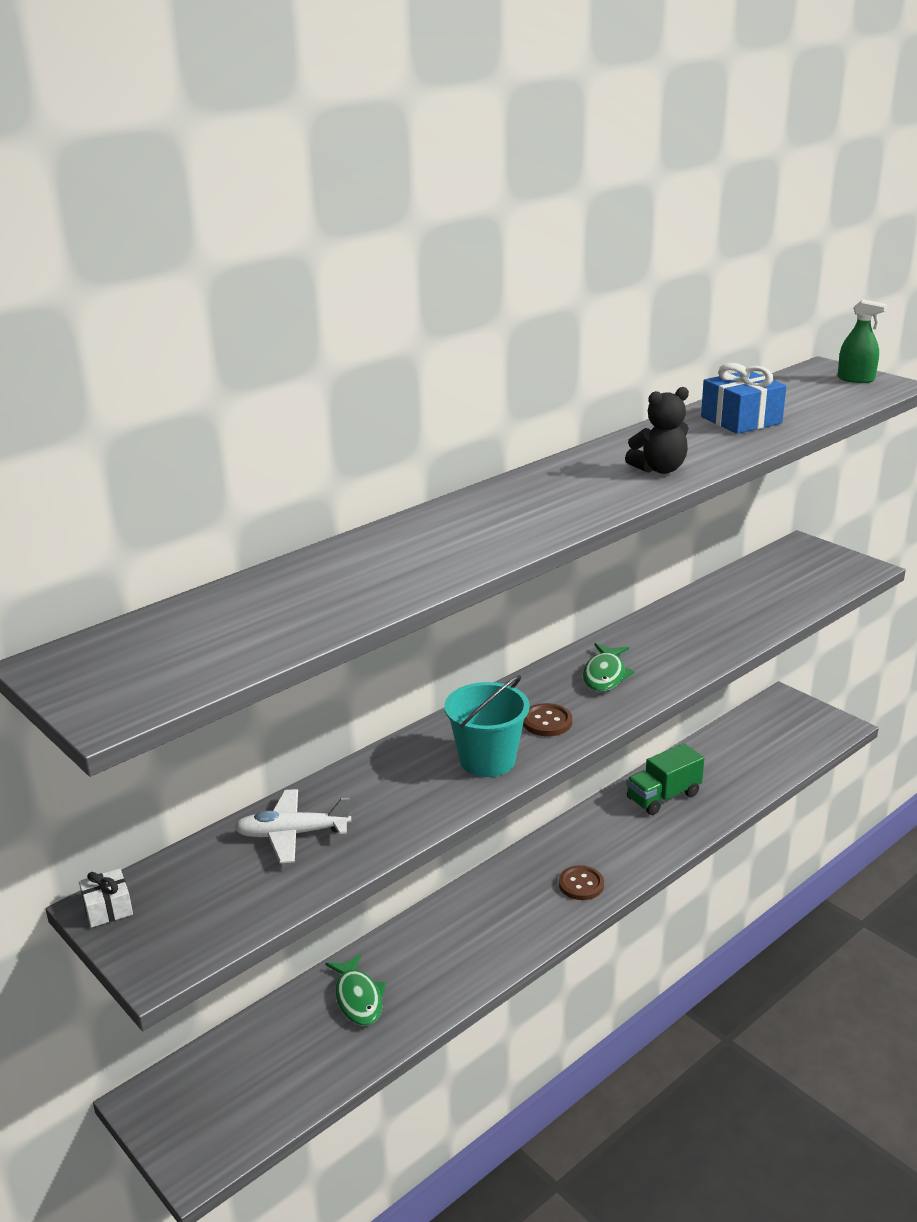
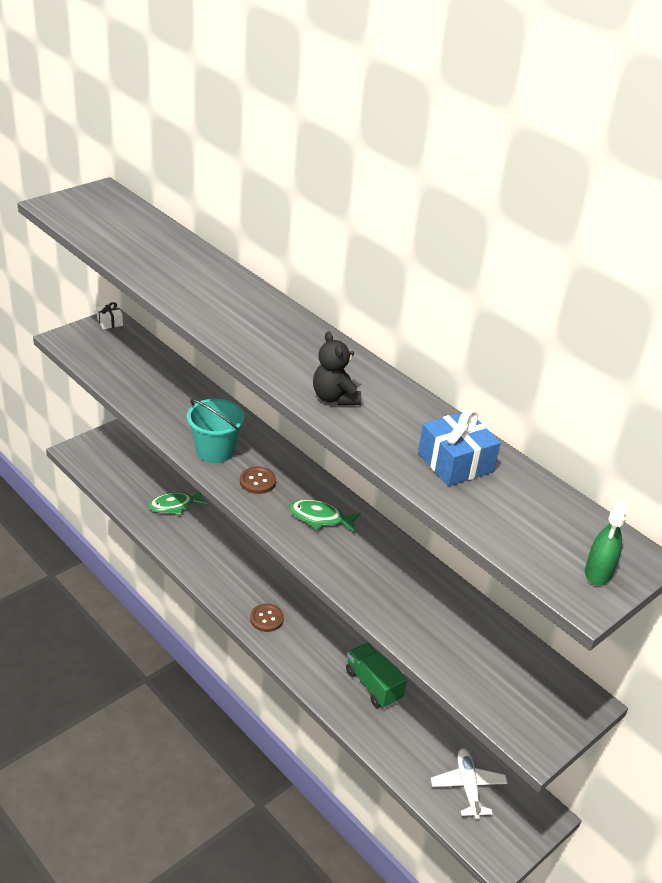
camera: 85 degrees right, 10 degrees up
white plane [234,789,351,863] -> white plane moved to [431,748,507,819]

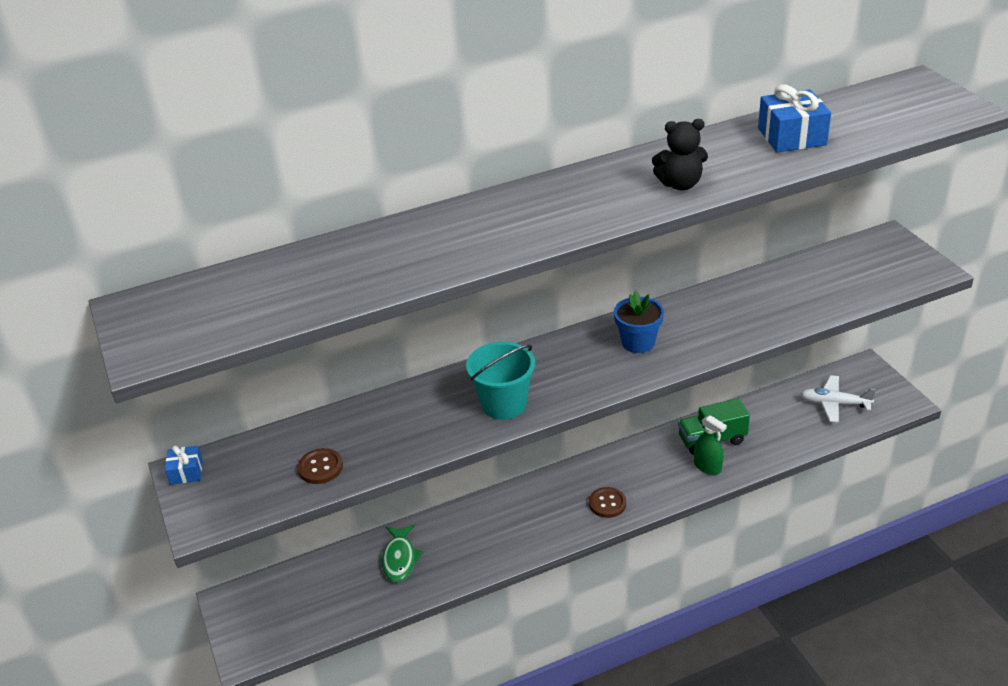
camera: 65 degrees left, 0 degrees up
white gift [96,302,123,329] -> blue gift [165,445,203,485]
brown button [240,467,276,494] -> brown button moved to [298,448,343,484]
green fish [289,499,361,533] -> blue flower pot [614,291,664,353]
green spray bottle [585,500,628,585] -> green spray bottle moved to [694,415,727,475]

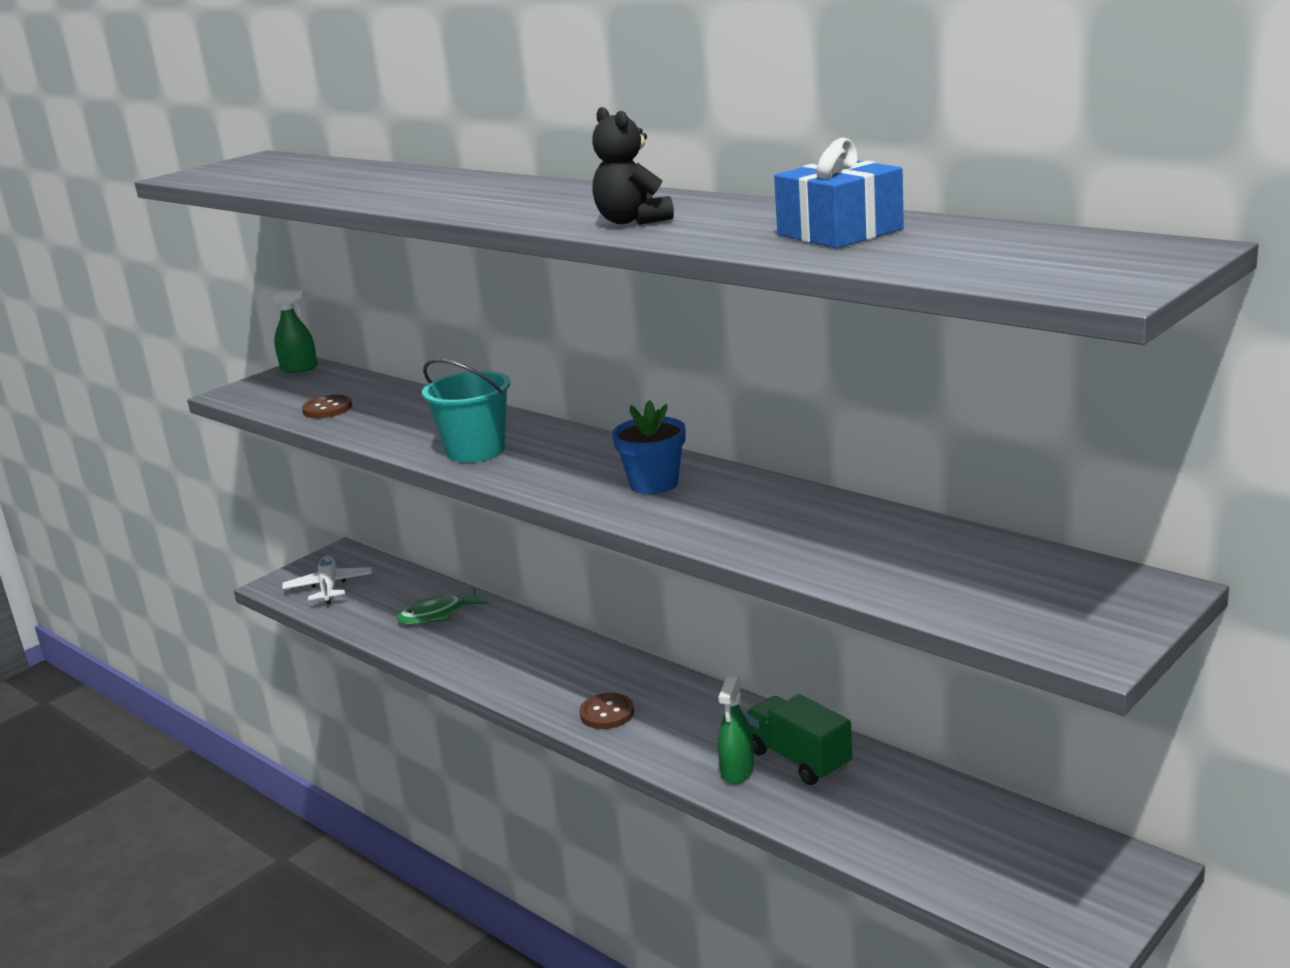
camera: 65 degrees right, 15 degrees down
blue gift [165,445,203,485] -> green spray bottle [273,289,318,373]
white plane [800,375,876,423] -> white plane moved to [282,556,372,604]

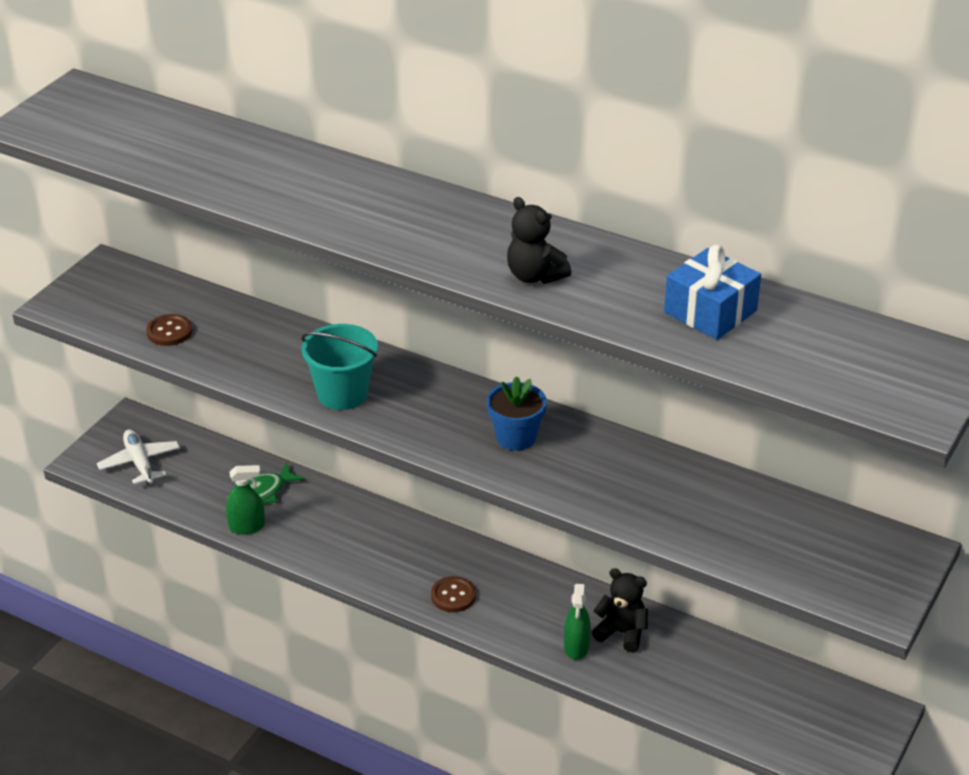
camera: 15 degrees left, 15 degrees up
green spray bottle [273,289,318,373] -> green spray bottle moved to [226,465,265,534]
green truck [745,694,852,785] -> black teddy bear [592,568,648,652]

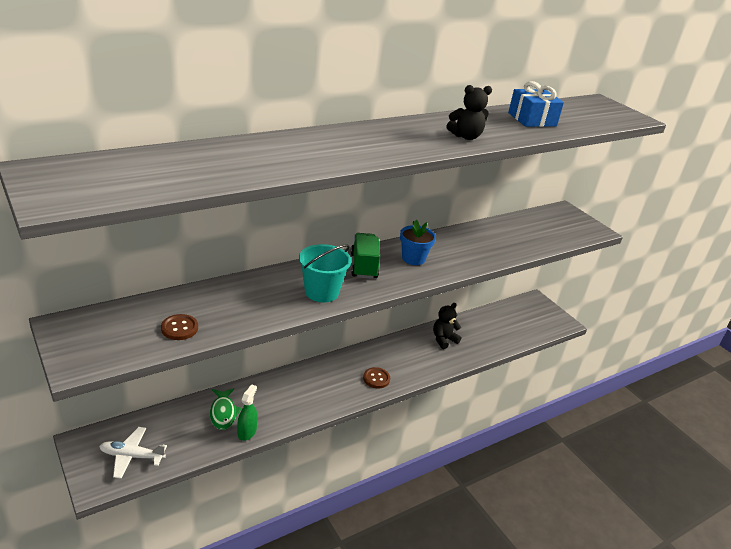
camera: 65 degrees left, 5 degrees down
green spray bottle [564,584,591,660] -> none
none -> green truck [351,233,380,279]

